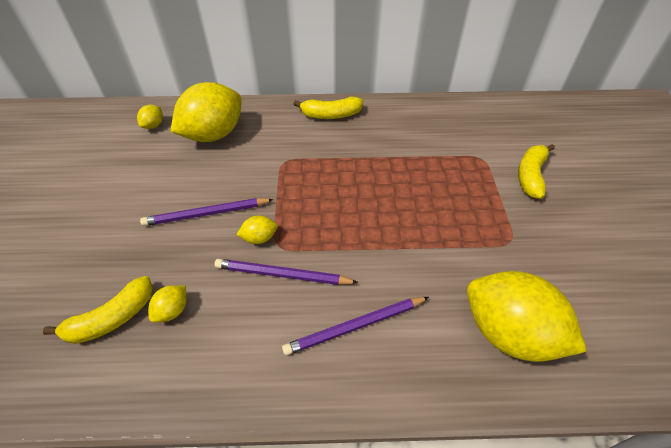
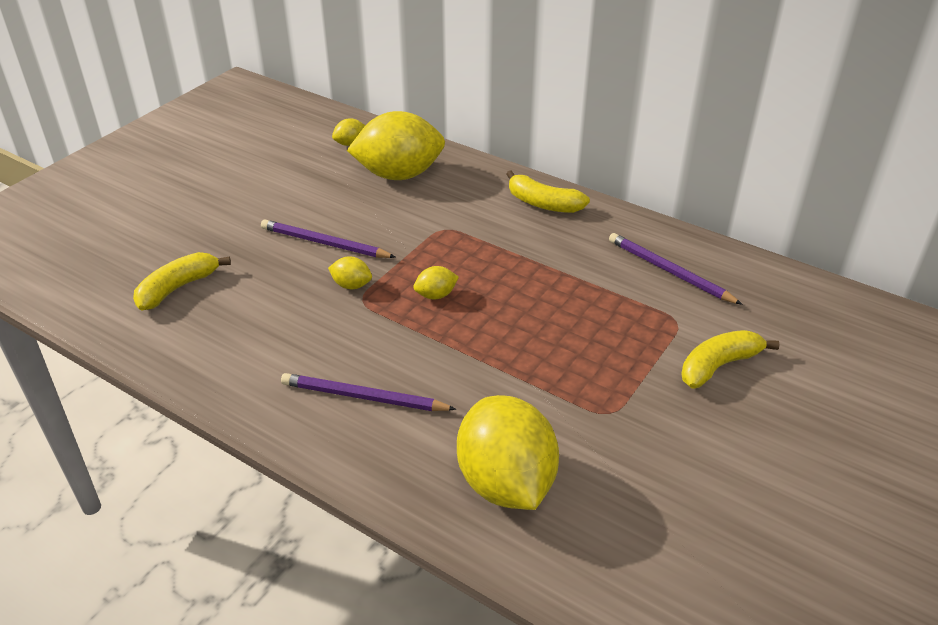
camera: 35 degrees right, 10 degrees down
yellow banana [43,276,153,344] -> yellow banana turned 135 degrees clockwise [133,252,231,310]
yellow lemon [148,285,187,322] -> yellow lemon moved to [413,266,459,299]
purple pencil [214,259,358,285] -> purple pencil moved to [609,233,743,305]

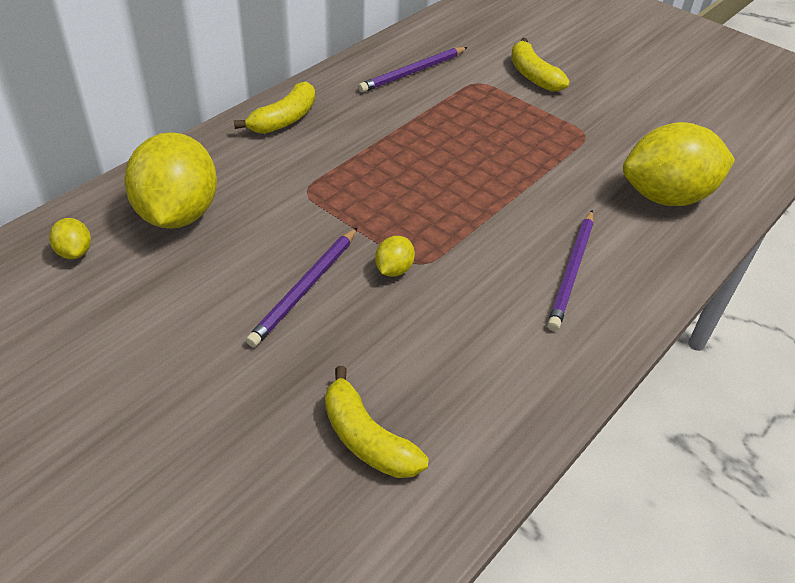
camera: 85 degrees left, 5 degrees up
yellow lemon [413,266,459,299] -> none

